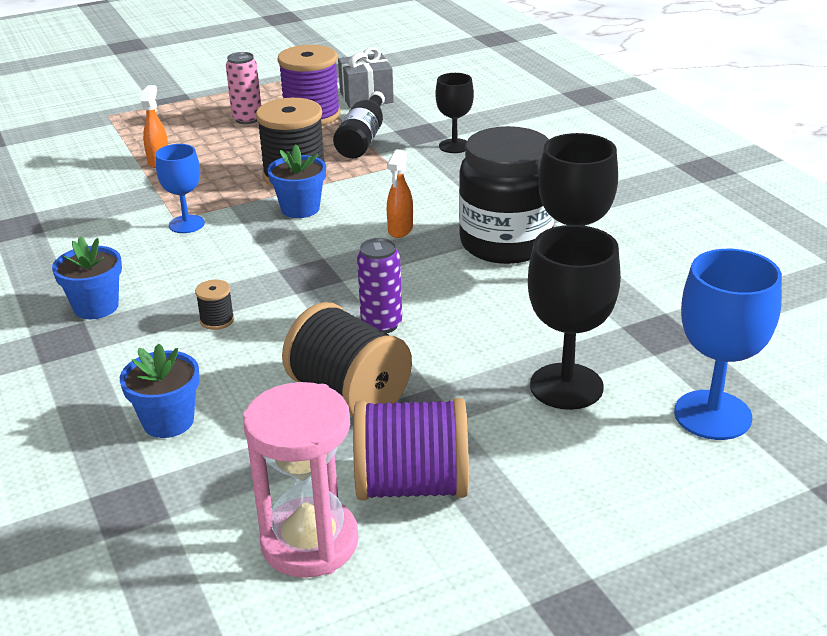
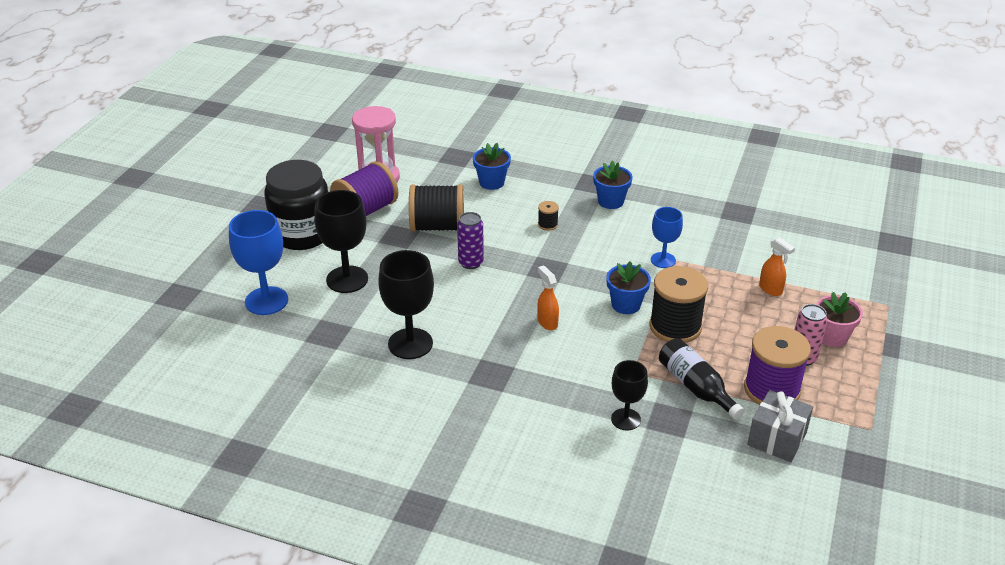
camera: 135 degrees right, 5 degrees up
black jar [459,126,554,264] -> black jar moved to [264,160,328,250]
none -> pink flower pot [816,292,863,347]

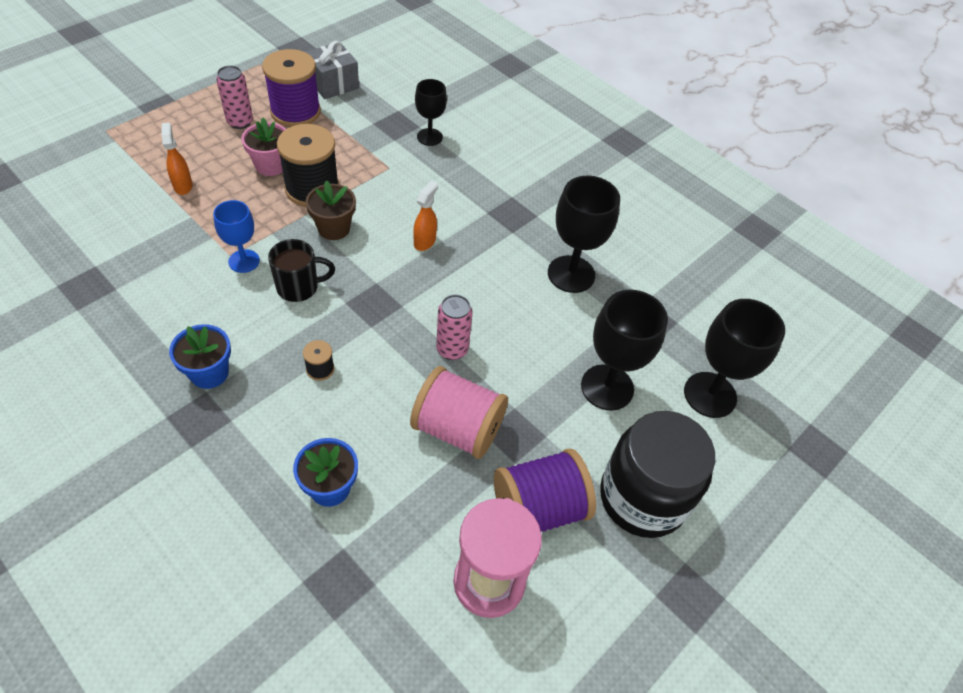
camera: 160 degrees left, 15 degrees up
blue goblet [229,210,288,315] -> black goblet [684,299,785,418]
black spool [409,184,464,232] -> pink spool [410,366,508,459]
purple can [457,212,484,269] -> pink can [436,294,473,360]
orange spray bottle [537,265,559,330] -> orange spray bottle turned 150 degrees counterclockwise [413,181,438,251]
blue flower pot [606,262,651,314] -> brown flower pot [306,180,356,240]
black bottle [659,338,745,420] -> none
pink flower pot [816,292,863,347] -> pink flower pot moved to [241,117,286,176]
none -> black mug [268,239,335,302]

